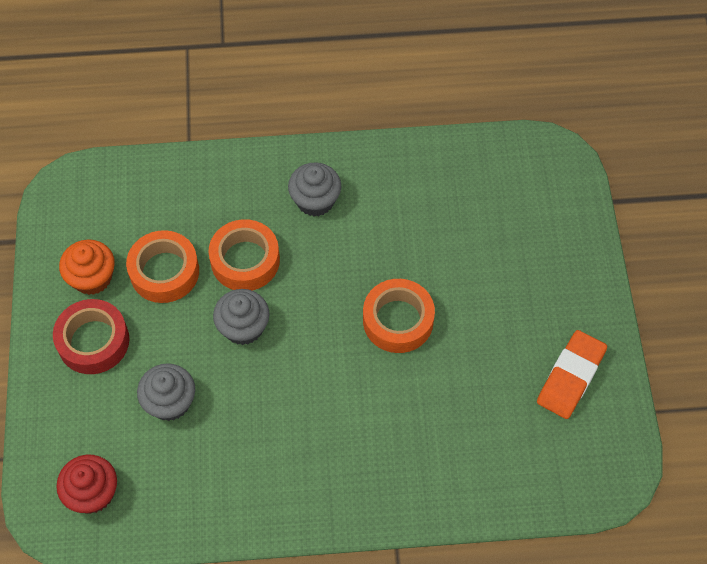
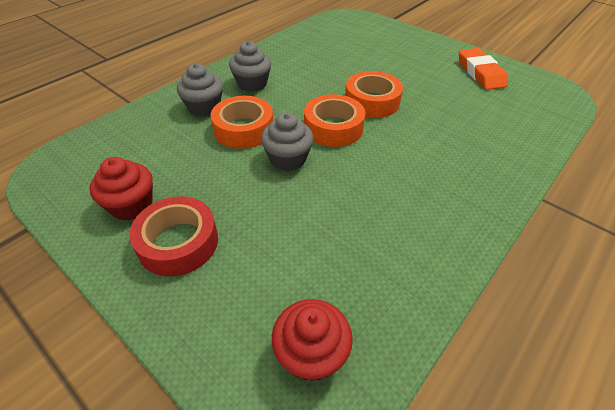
camera: 45 degrees left, 15 degrees down
orange cupcake [59,239,115,295] -> red cupcake [89,157,153,221]
orange tape [126,230,199,303] -> orange tape moved to [304,94,365,147]
grey cupcake [137,363,195,421] -> grey cupcake moved to [177,63,223,117]

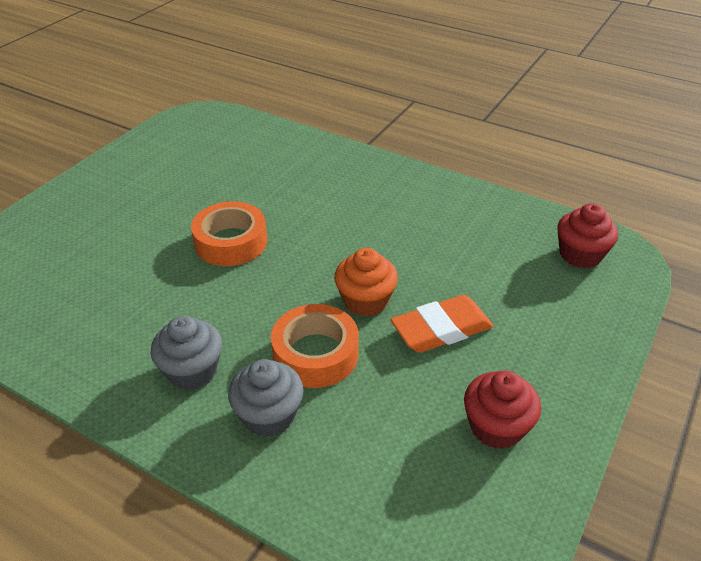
camera: 100 degrees left, 5 degrees down
red tape [129,196,218,276] -> none
grey cupcake [261,112,313,171] -> orange cupcake [334,248,398,316]
orange tape [304,94,365,147] -> none
orange eraser [459,48,508,90] -> orange eraser moved to [390,295,493,353]

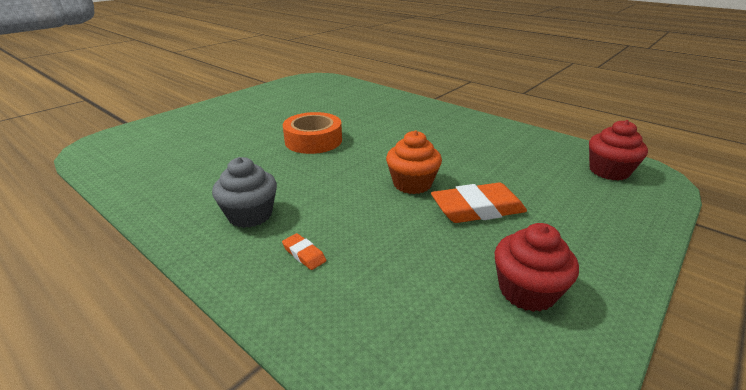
camera: 10 degrees right, 10 degrees down
grey cupcake [228,359,304,437] -> orange eraser [282,233,326,270]
orange tape [271,304,359,388] -> none

